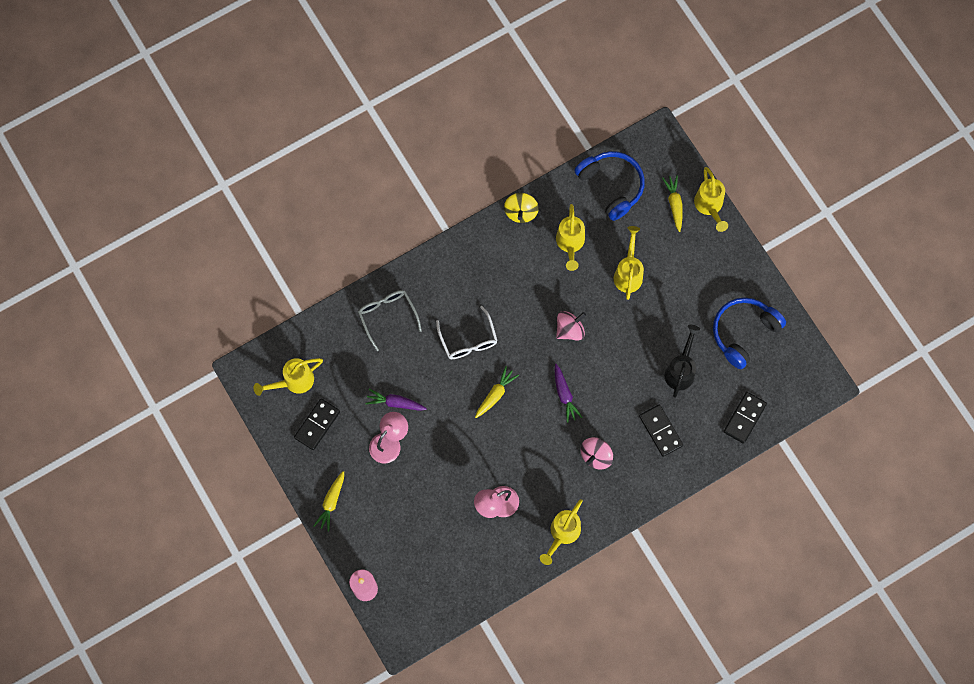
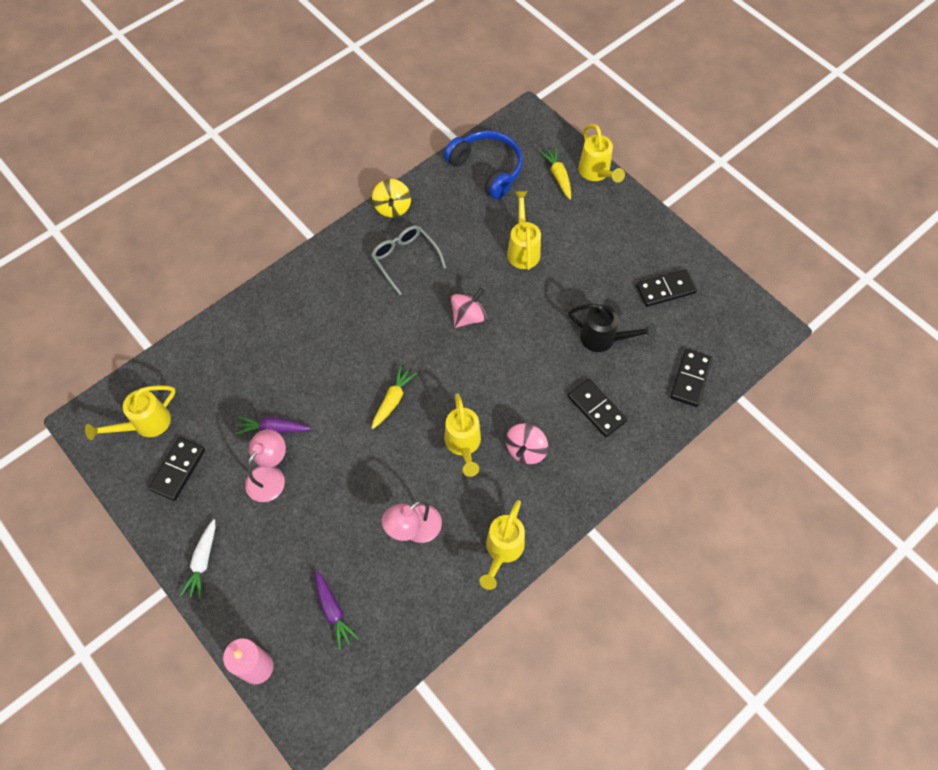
camera: 10 degrees left, 10 degrees down
yellow carrot [314,471,344,532] -> white carrot [180,519,216,599]
grey glasses [358,290,422,351] -> grey glasses moved to [371,225,446,295]
white glasses [436,306,498,359] -> none
purple carrot [555,364,583,423] -> purple carrot moved to [315,571,359,650]
yellow watering can [556,204,585,271] -> yellow watering can moved to [444,394,481,477]
black watering can [665,325,700,398] -> black watering can turned 105 degrees clockwise [568,304,657,352]
blue headphones [713,297,786,369] -> black domino [636,269,697,307]

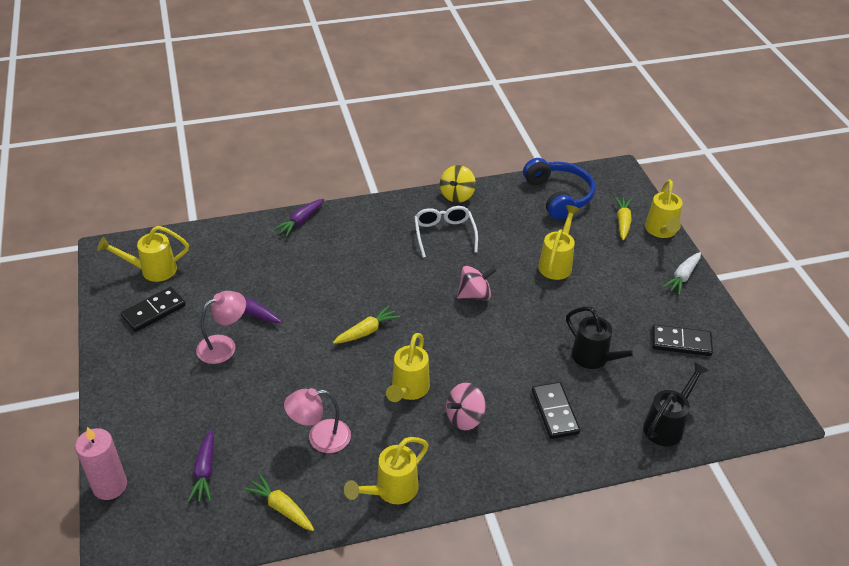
camera: 25 degrees right, 20 degrees down
white carrot [180,519,216,599] -> white carrot moved to [662,252,701,295]
grey glasses [371,225,446,295] -> white glasses [414,206,478,258]
black domino [670,349,713,407] -> black watering can [643,362,709,446]
none -> yellow carrot [243,473,314,531]
none -> purple carrot [273,199,324,237]

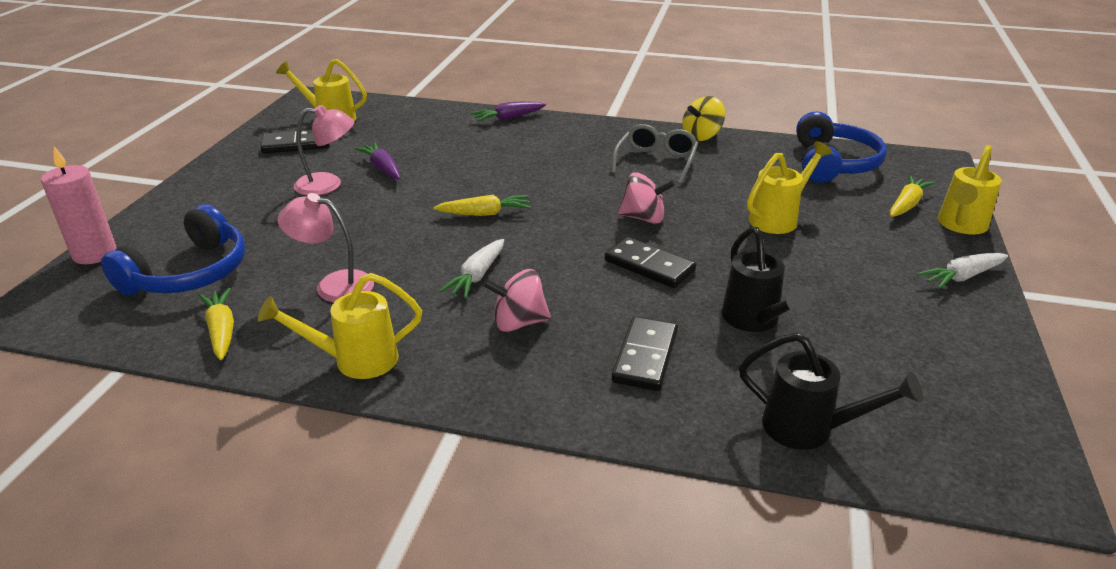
camera: 30 degrees right, 10 degrees down
purple carrot [187,430,214,502] -> blue headphones [101,204,245,295]
yellow watering can [386,333,430,402] -> white carrot [439,239,504,298]
white glasses [414,206,478,258] -> grey glasses [611,124,698,184]
black watering can [643,362,709,446] -> black watering can turned 45 degrees clockwise [739,333,923,450]
black domino [652,324,713,356] -> black domino moved to [605,237,696,288]

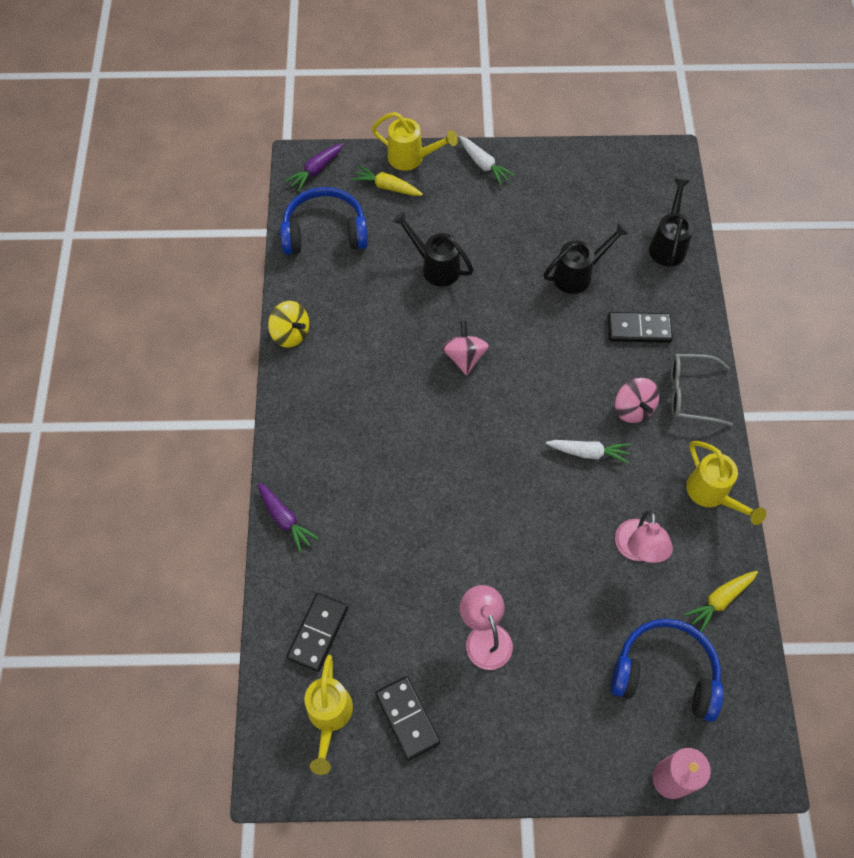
camera: 105 degrees left, 30 degrees up
purple carrot [355,143,400,179] -> purple carrot moved to [285,143,344,192]
yellow carrot [433,194,531,216] -> none
black domino [605,237,696,288] -> black domino moved to [286,593,348,672]
grey glasses [611,124,698,184] -> grey glasses moved to [671,354,733,426]
yellow watering can [747,141,832,234] -> black watering can [392,211,474,287]

